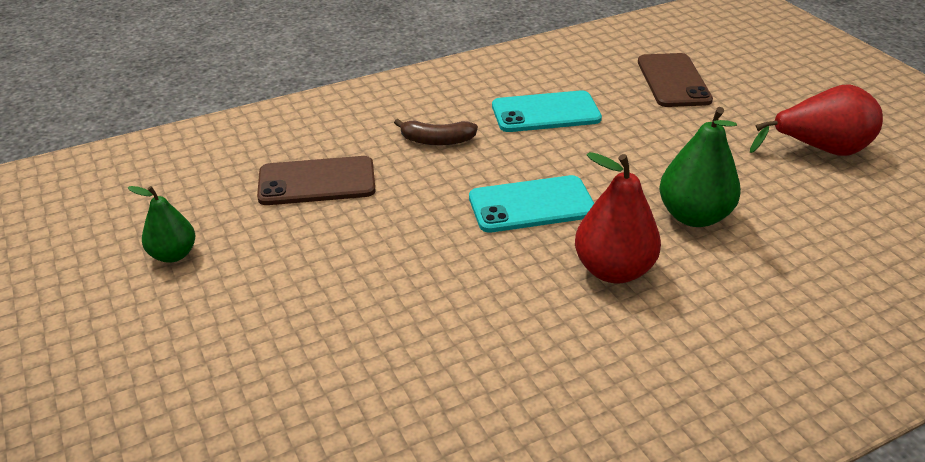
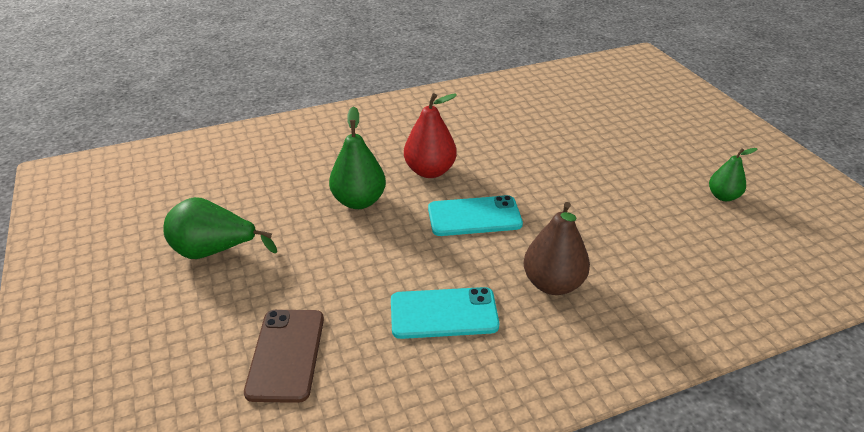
camera: 175 degrees left, 0 degrees up
brown phone [257,156,376,205] -> none
brown banana [394,119,478,146] -> brown pear [523,202,590,295]
red pear [750,84,883,156] -> green pear [163,197,277,259]

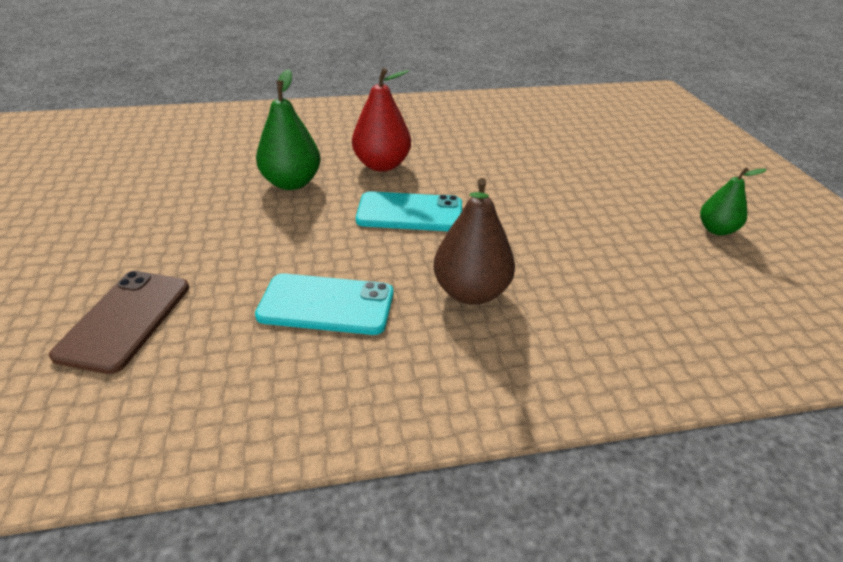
camera: 10 degrees right, 0 degrees up
green pear [163,197,277,259] -> none

